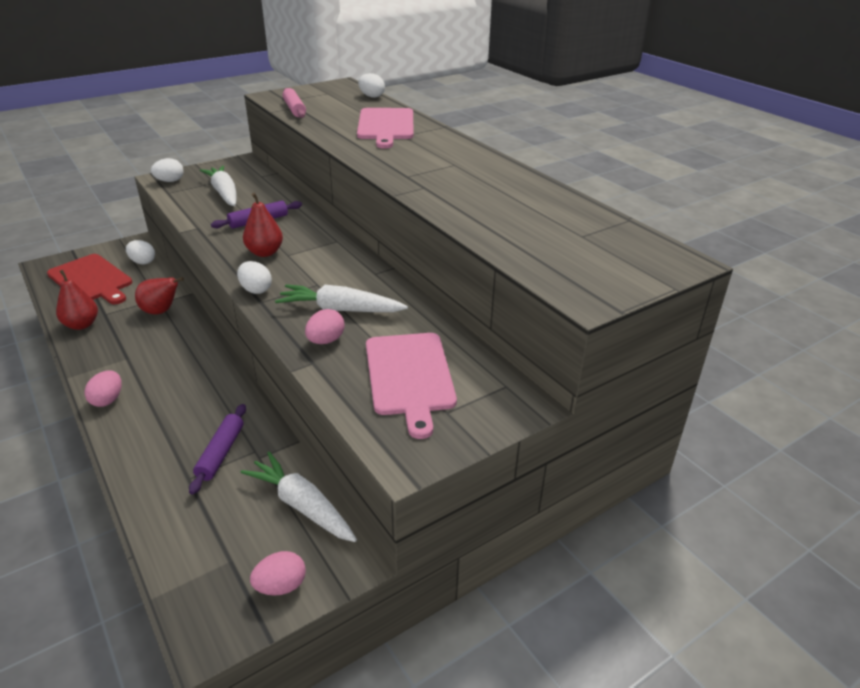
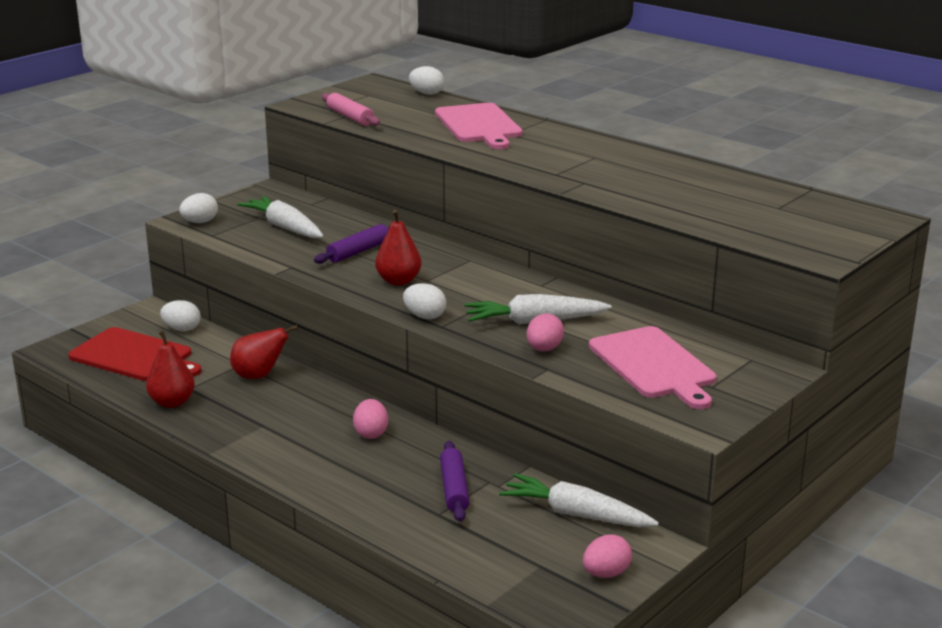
camera: 15 degrees left, 10 degrees down
pink egg [84,371,122,407] -> pink egg moved to [353,399,388,439]

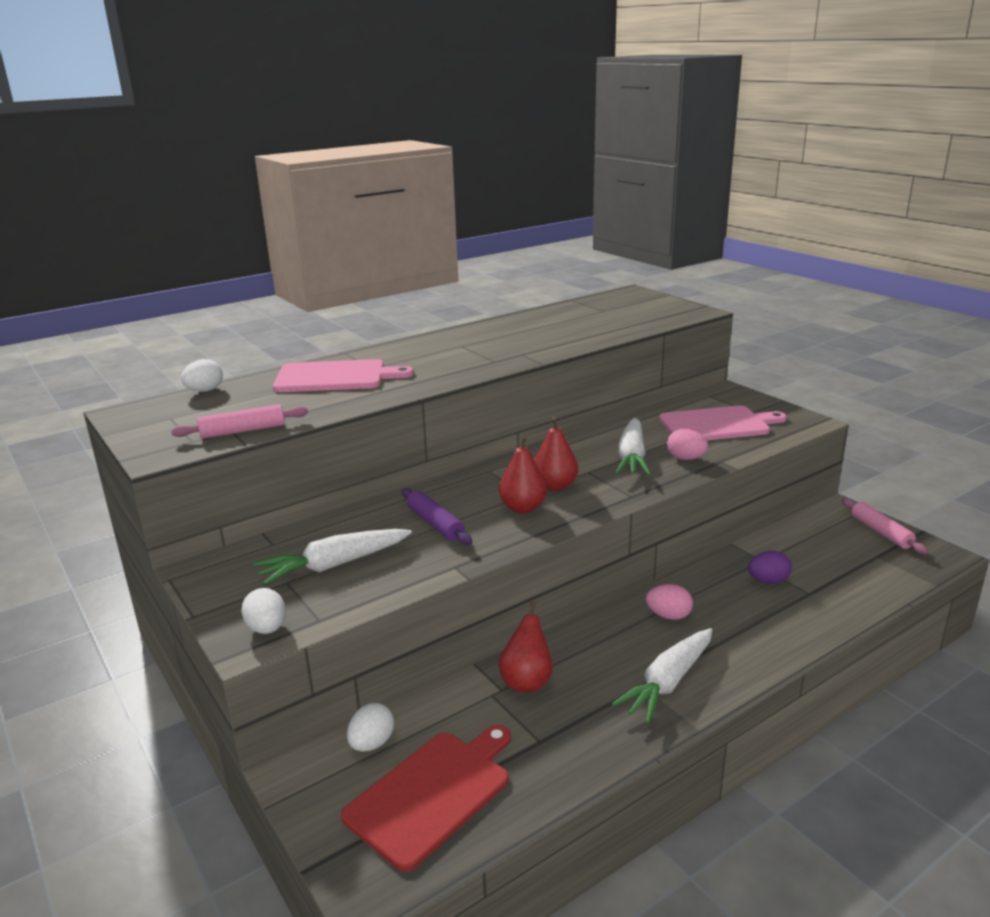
camera: 75 degrees left, 0 degrees up
red pear [146,331,195,408] -> red pear moved to [534,417,578,491]
white egg [403,283,447,319] -> none
purple rolling pin [440,441,470,522] -> purple egg [748,551,792,584]
white carrot [499,473,659,527] -> white carrot moved to [612,628,712,723]
pink egg [583,534,632,578] -> pink rolling pin [842,498,928,554]

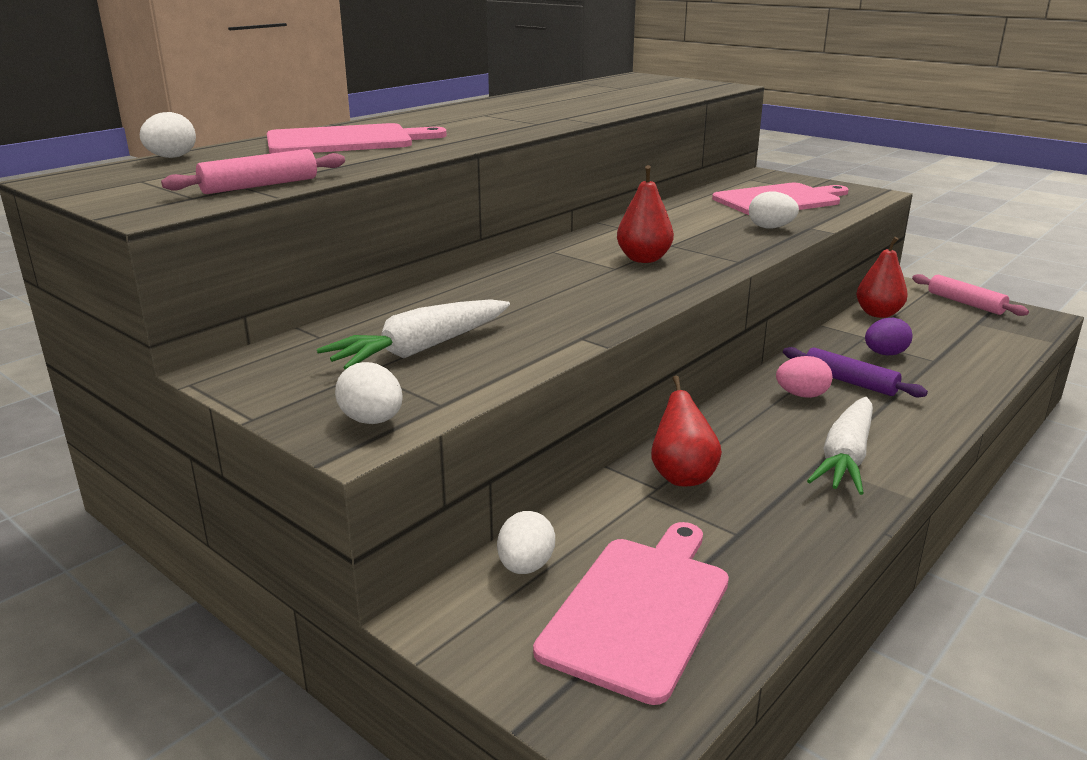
camera: 15 degrees left, 0 degrees up
red cutting board [341,725,511,872] -> pink cutting board [533,522,729,705]
purple rolling pin [401,488,472,545] -> purple rolling pin moved to [783,347,928,397]
red pear [499,436,547,514] -> red pear moved to [856,237,908,318]
white carrot [615,418,651,475] -> none
pink egg [667,429,708,460] -> white egg [749,191,799,228]

